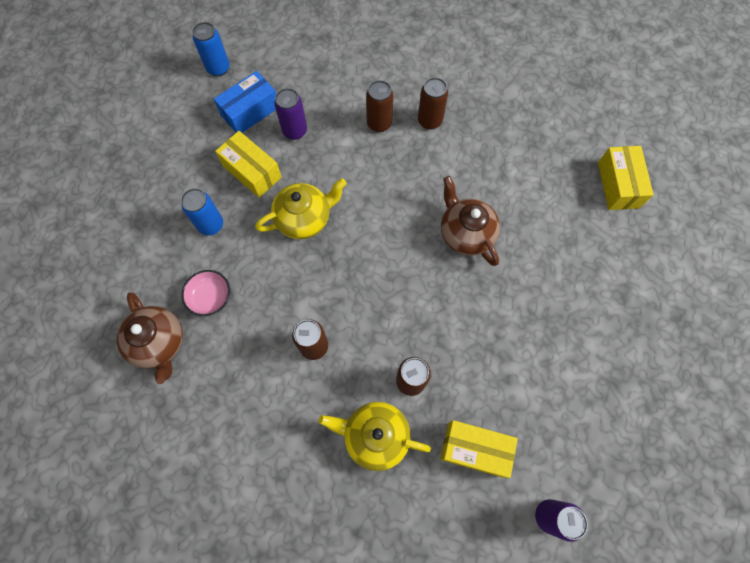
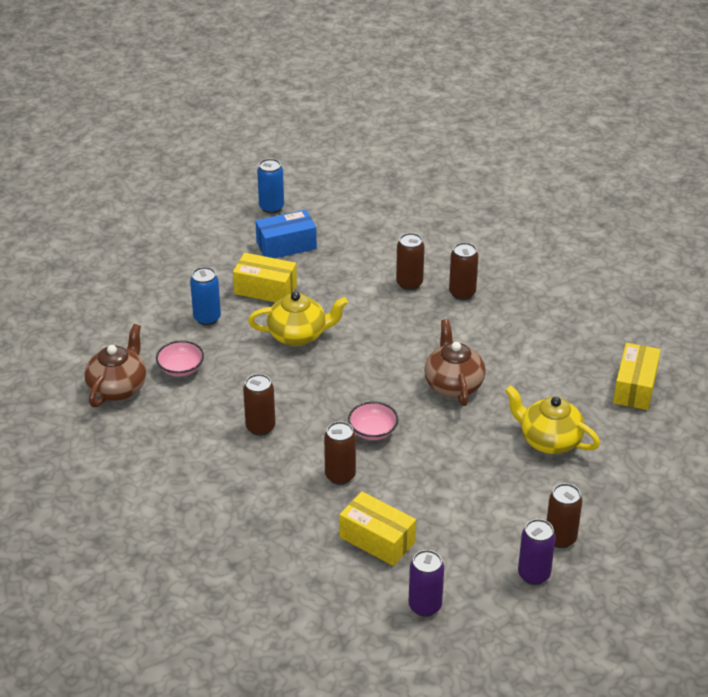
camera: 20 degrees right, 30 degrees down
brown teapot [117,292,183,384] -> brown teapot turned 150 degrees counterclockwise [84,324,146,407]
yellow box [215,131,282,198] -> yellow box turned 45 degrees counterclockwise [233,253,297,302]
purple can [274,88,307,140] -> purple can moved to [518,519,556,585]
yellow teapot [318,402,431,471] -> yellow teapot moved to [505,385,600,454]
none -> pink bowl [348,401,399,440]
none -> brown can [547,483,582,548]

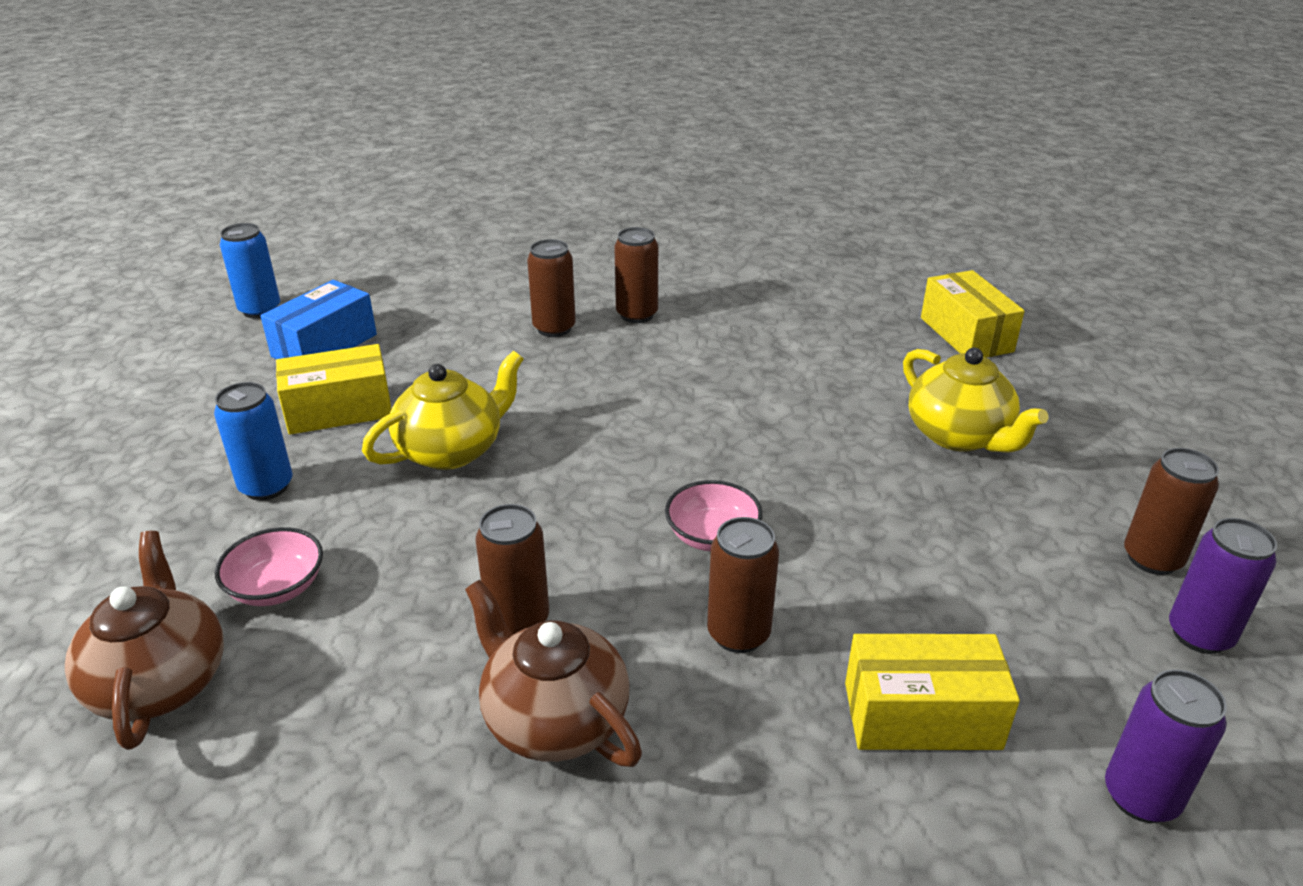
camera: 35 degrees left, 5 degrees down
brown teapot [424,319,486,406] -> brown teapot moved to [465,580,642,767]
yellow teapot [505,385,600,454] -> yellow teapot turned 120 degrees counterclockwise [903,348,1048,452]

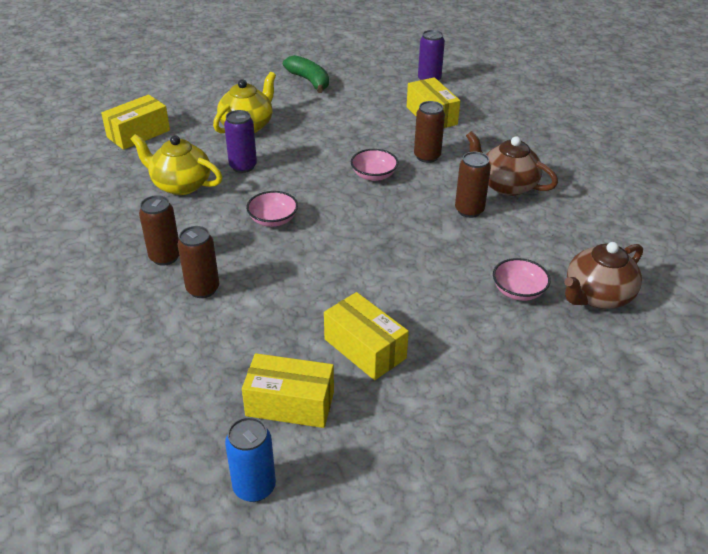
camera: 115 degrees left, 5 degrees up
blue can [214,382,293,501] -> none
blue box [260,280,377,360] -> yellow box [242,353,334,428]
yellow teapot [362,351,524,470] -> yellow teapot moved to [131,134,223,195]
brown teapot [465,580,642,767] -> brown teapot turned 105 degrees clockwise [466,131,558,196]
brown can [1124,448,1219,575] -> green banana [283,55,329,93]
purple can [1169,518,1277,654] -> purple can moved to [224,110,257,173]
none -> pink bowl [246,191,298,227]

